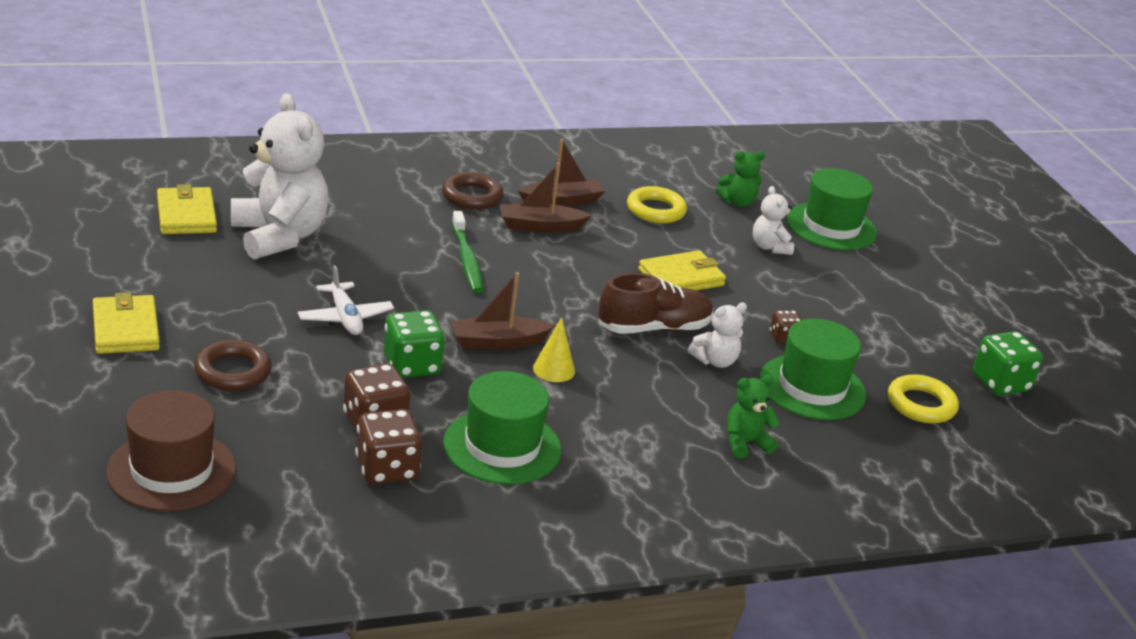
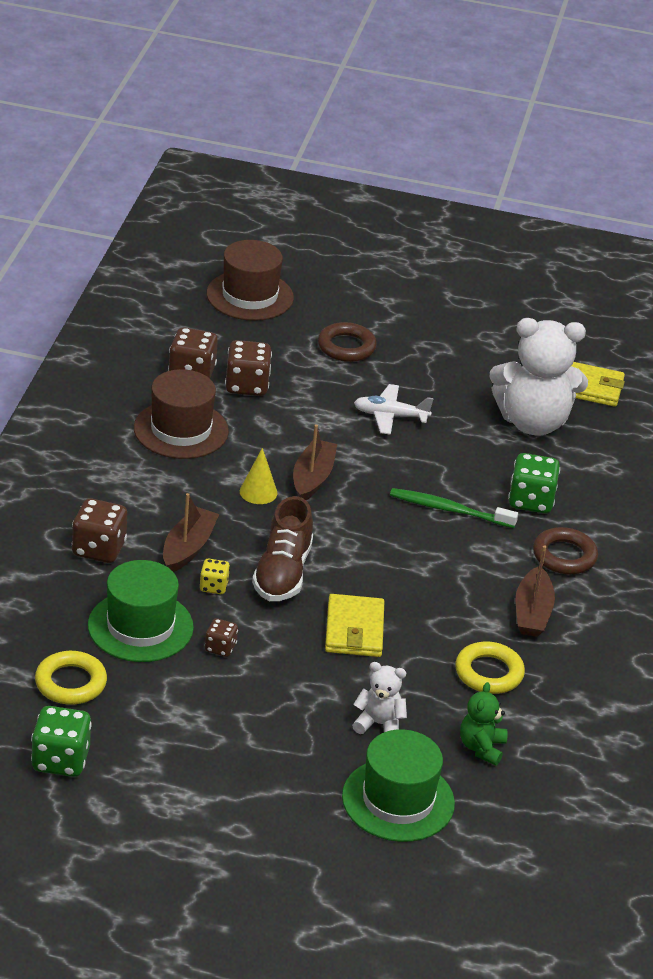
camera: 120 degrees right, 5 degrees up
yellow wallet [93,292,160,354] -> none
green dice [384,310,445,378] -> green dice moved to [508,453,560,513]
green hat [443,371,561,485] -> brown hat [134,369,229,459]
brown boat [500,163,592,233] -> brown boat moved to [163,493,219,572]
white teddy bear [688,303,747,368] -> yellow dice [199,559,230,594]
green teddy bear [727,375,780,458] -> brown dice [72,498,127,563]

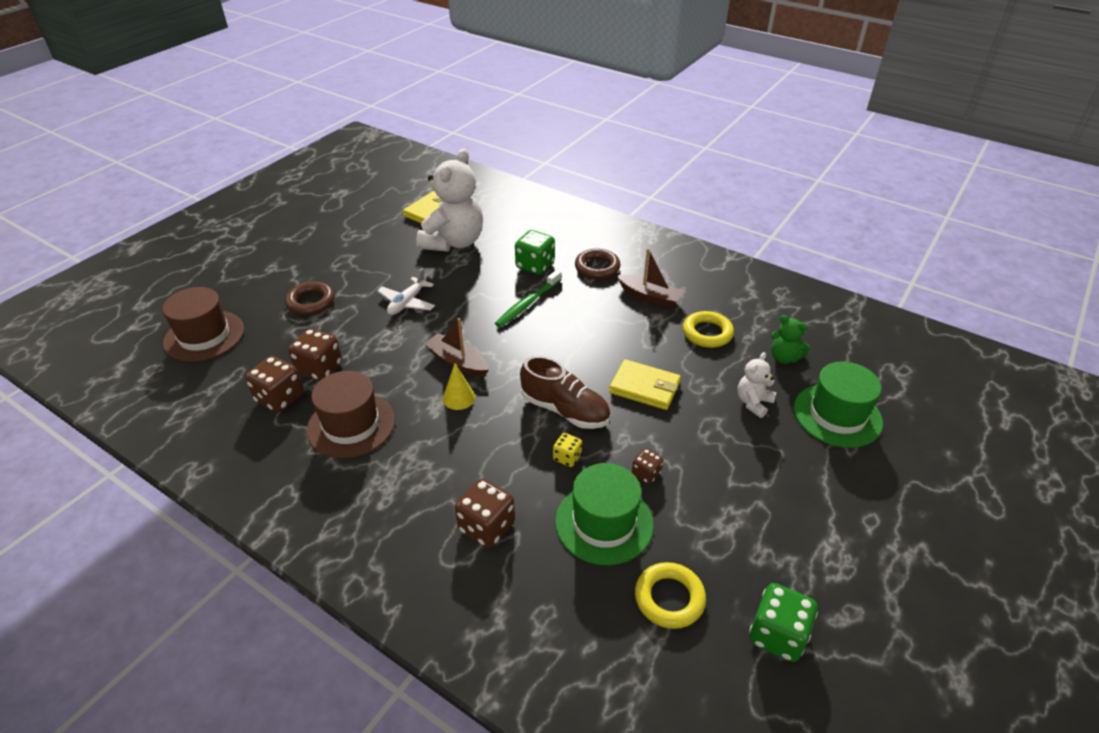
camera: 65 degrees left, 5 degrees up
brown boat [163,493,219,572] -> none

